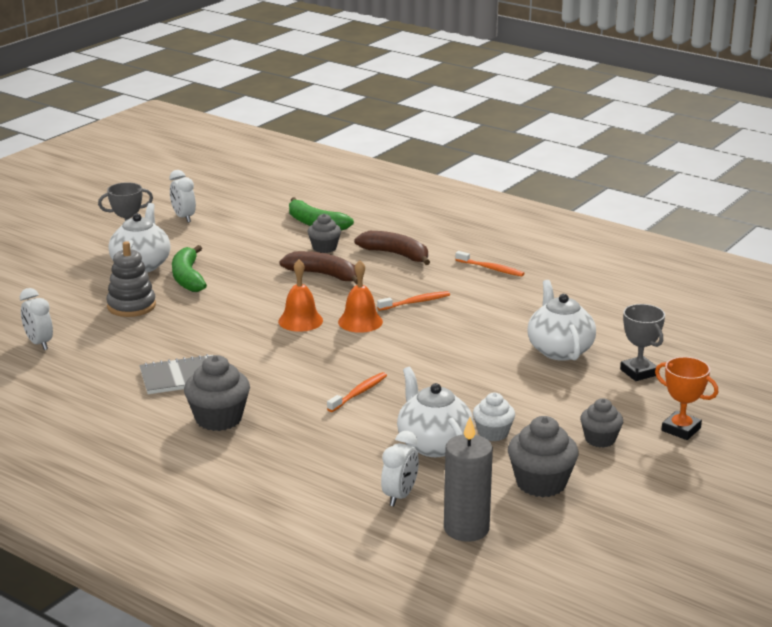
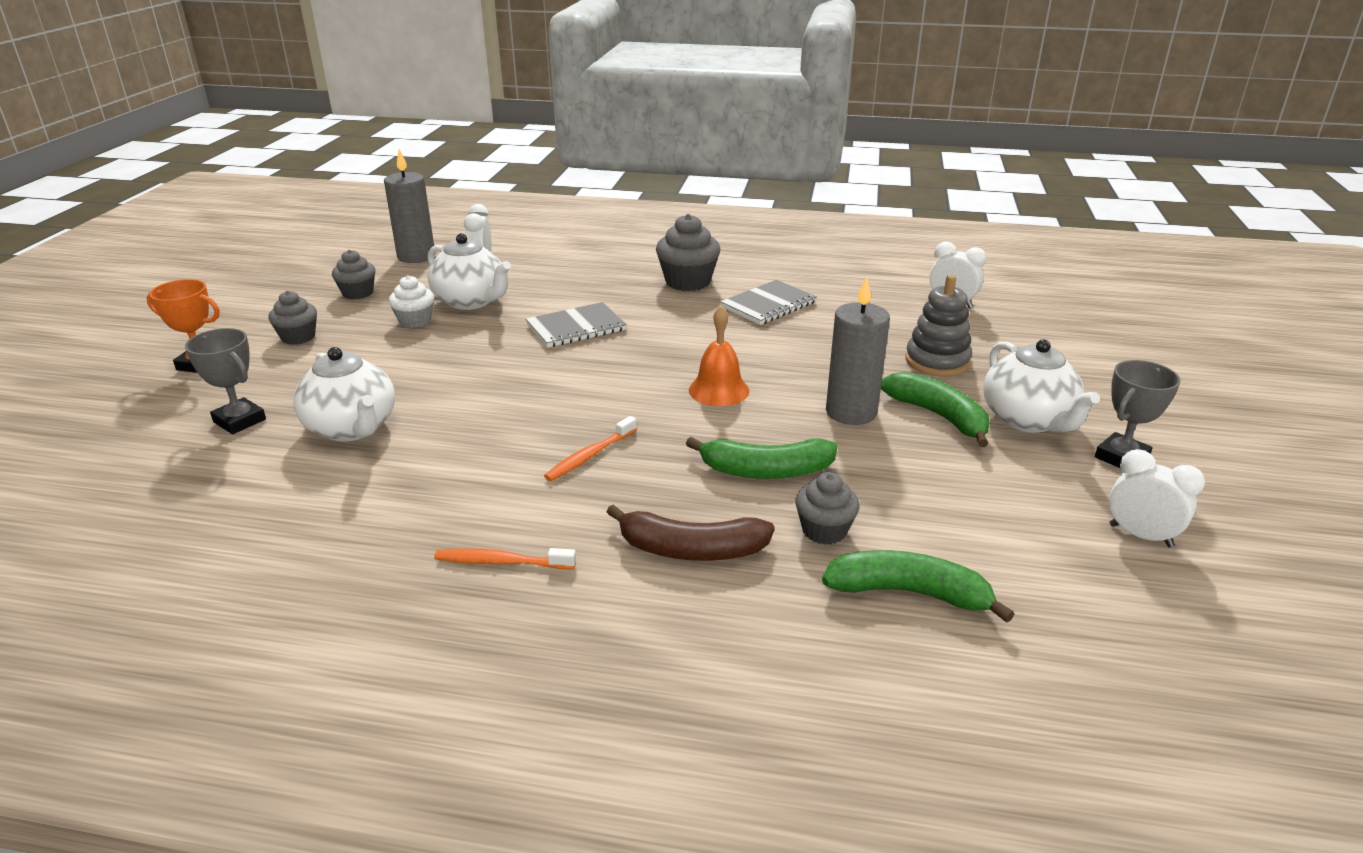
camera: 155 degrees right, 5 degrees up
brown banana [279,251,358,285] -> green banana [686,437,838,479]
orange toothbrush [327,372,387,412] -> grey notebook [526,302,627,348]
orange bell [338,260,383,333] -> none
grey cupcake [508,416,579,497] -> grey cupcake [332,250,376,299], size x0.64
none -> grey candle [826,276,890,425]

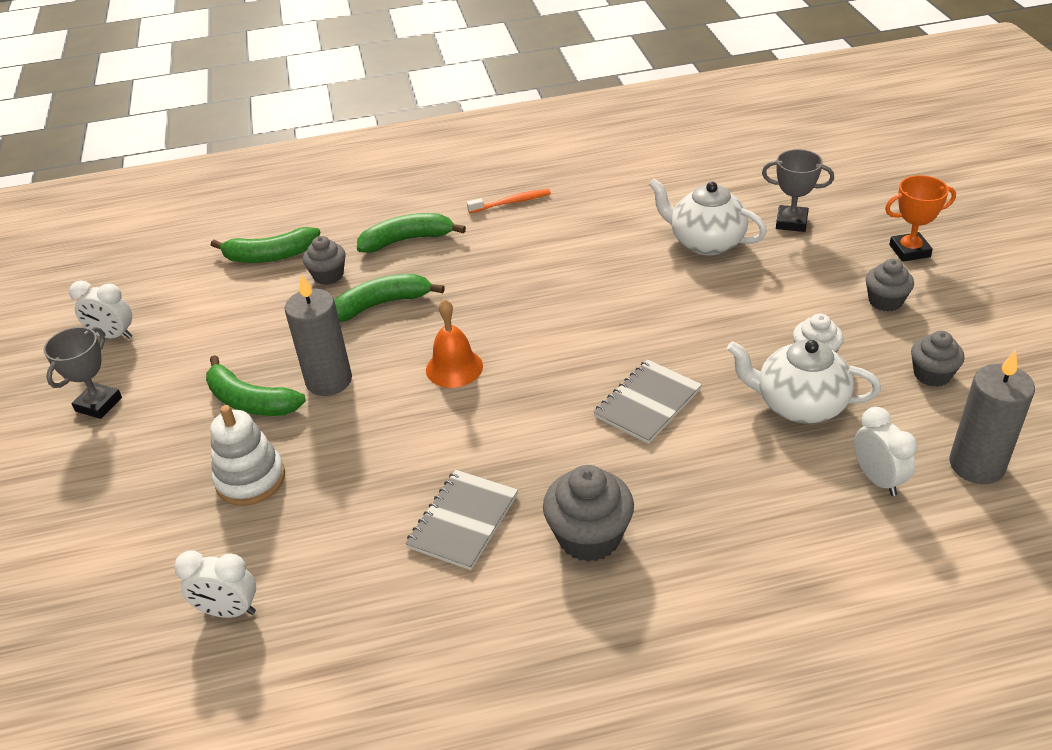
camera: 160 degrees right, 10 degrees up
orange toothbrush [544,416,637,481] -> none
brown banana [607,505,775,561] -> green banana [357,213,466,253]
grey stacking toy [905,275,972,377] -> white stacking toy [210,405,285,506]
white teapot [983,339,1100,433] -> none

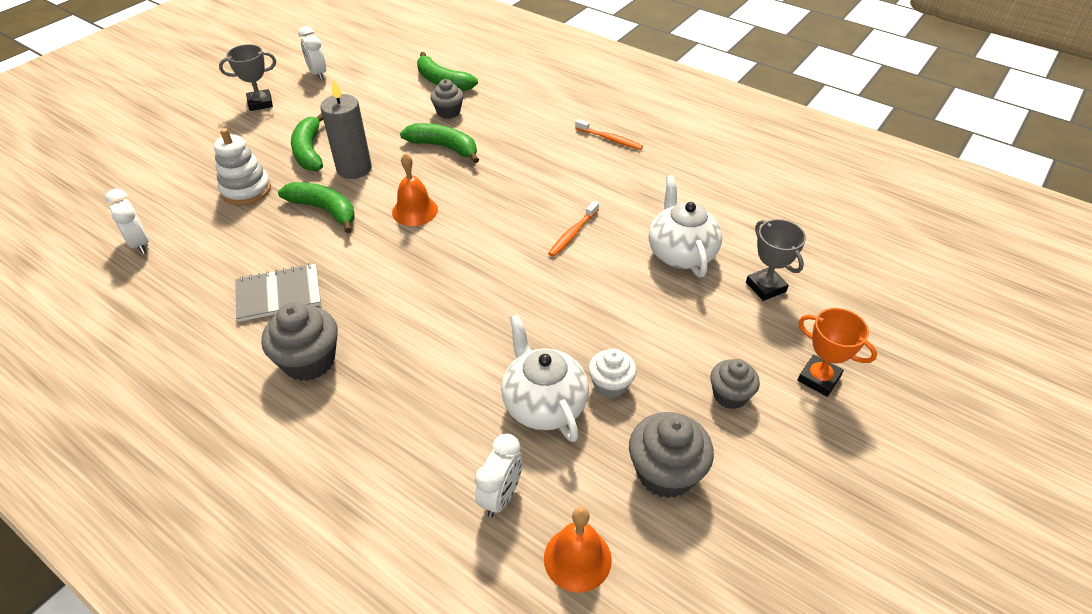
camera: 45 degrees right, 5 degrees up
green banana [357,213,466,253] -> green banana moved to [278,182,355,233]
grey notebook [593,359,702,444] -> none
grey cupcake [911,331,964,387] -> grey cupcake [629,412,714,498], size x1.57
grey candle [949,350,1035,484] -> orange bell [544,507,612,593]
none -> orange toothbrush [548,201,599,257]

